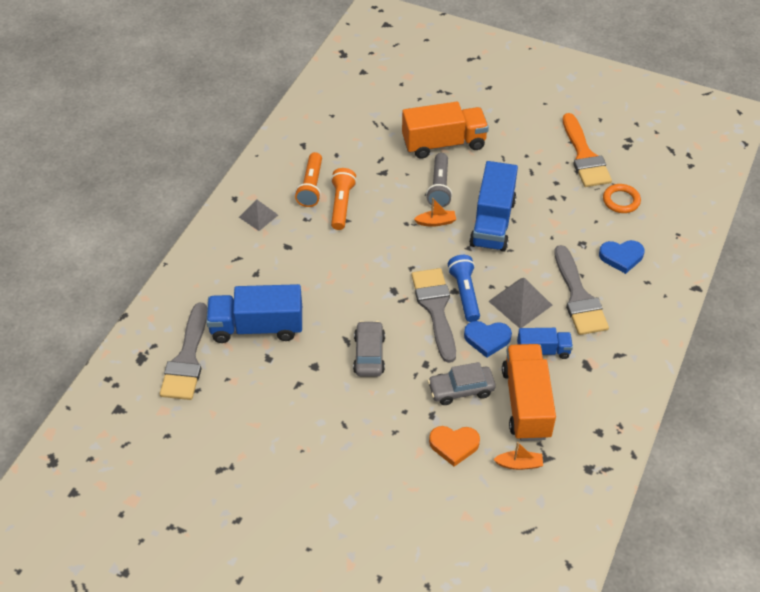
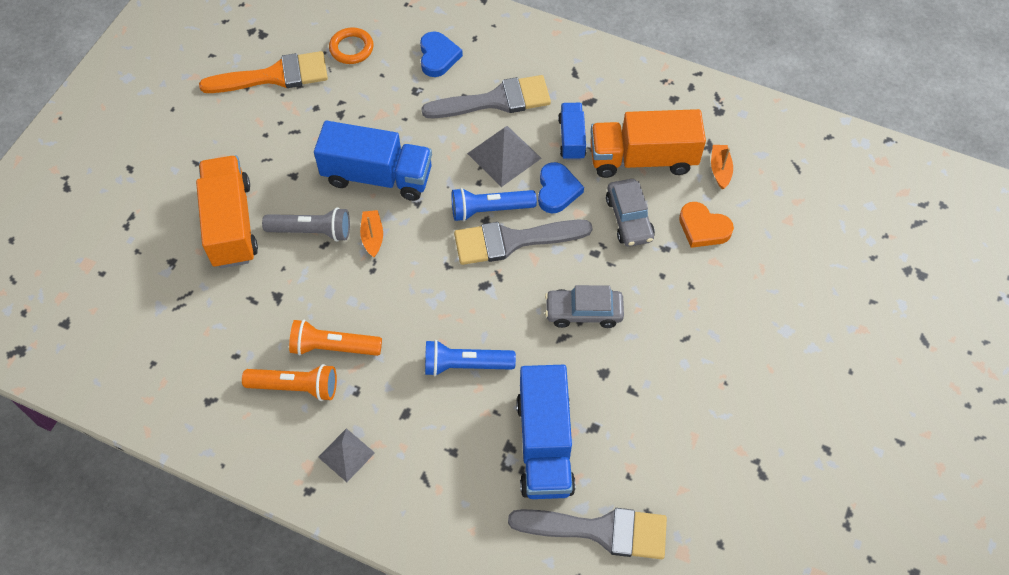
camera: 90 degrees left, 10 degrees up
orange heart [429,426,480,467] -> orange heart turned 120 degrees clockwise [679,202,734,248]
none -> blue flashlight [425,340,516,376]

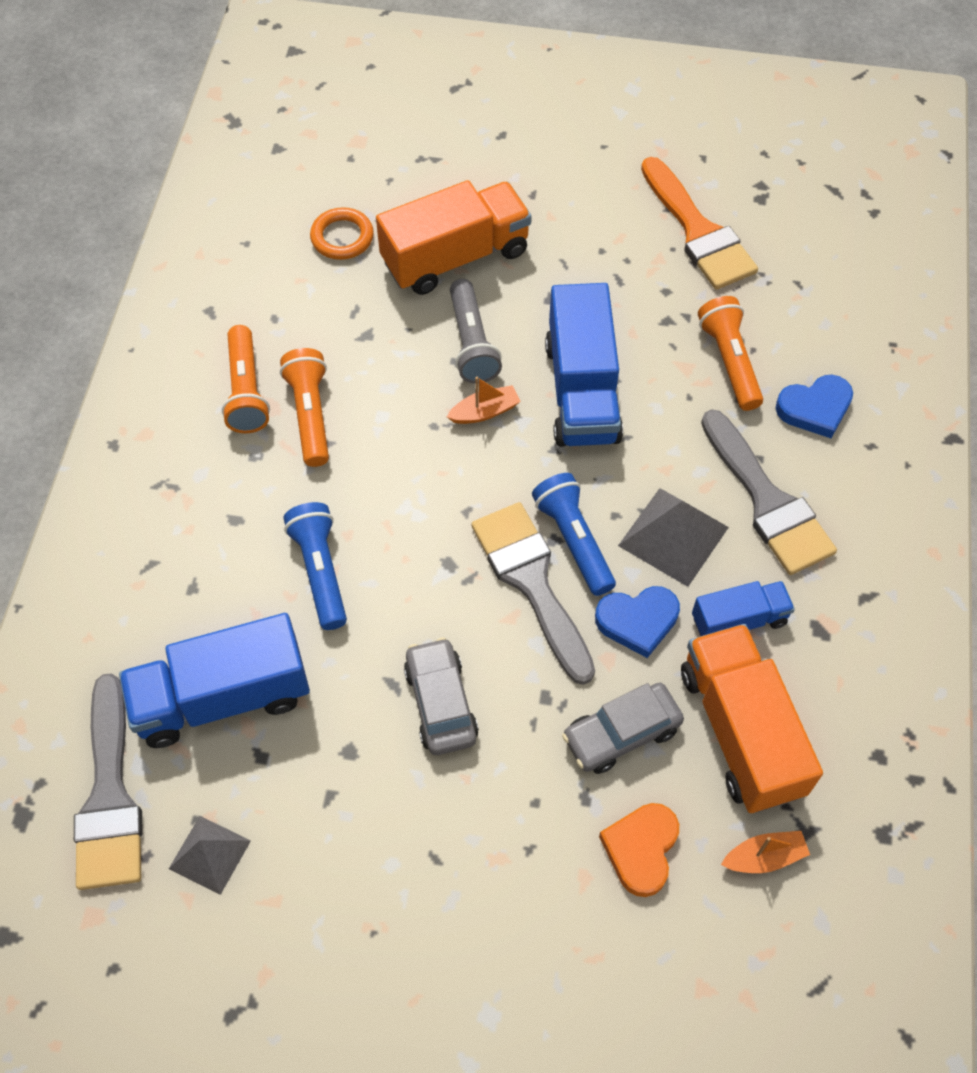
camera: 75 degrees right, 0 degrees up
grey pyramid [318,428,375,482] -> grey pyramid moved to [169,816,251,895]
orange ring [329,27,374,64] -> orange ring moved to [310,207,374,260]
none -> orange flashlight [698,296,763,411]

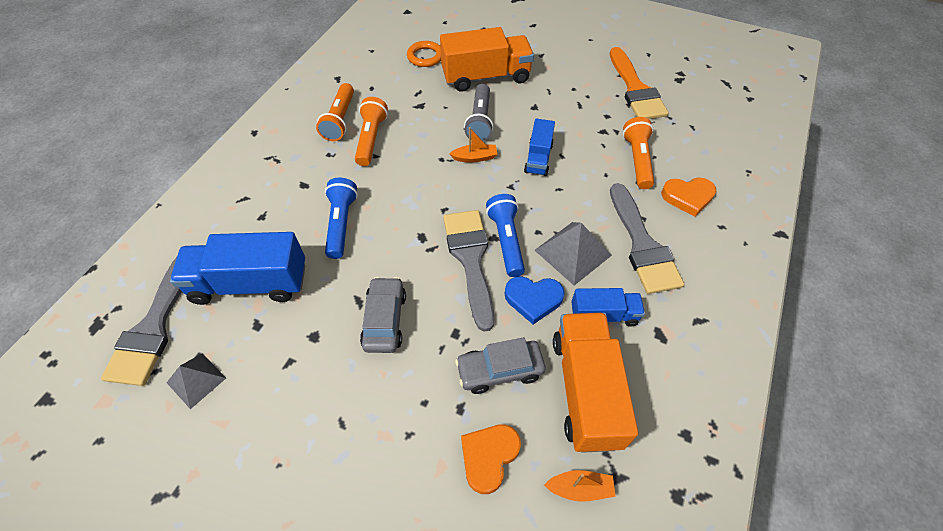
camera: 15 degrees right, 5 degrees down
blue truck [545,283,623,447] -> blue truck [524,118,555,176], size x0.56
blue heart [776,375,853,438] -> orange heart [661,178,716,217]

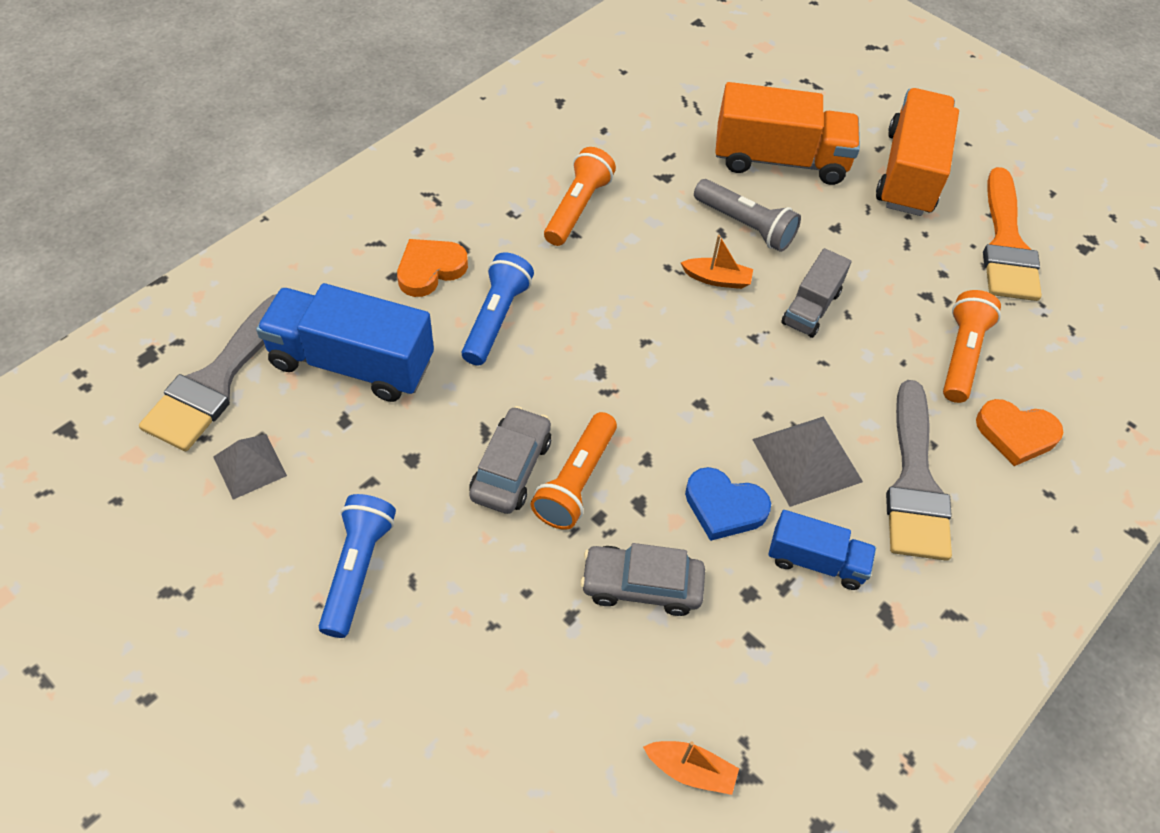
camera: 15 degrees right, 0 degrees up
orange flashlight [316,83,354,141] -> orange flashlight moved to [531,412,617,530]
orange ring [407,41,441,67] -> none
grey brush [443,210,494,332] -> none
orange heart [461,424,521,494] -> orange heart moved to [397,239,468,297]
grey flashlight [464,84,493,141] -> grey flashlight turned 75 degrees counterclockwise [694,179,801,252]
blue flashlight [486,194,525,277] -> blue flashlight moved to [319,494,396,638]
blue truck [524,118,555,176] -> grey truck [781,248,851,338]
orange truck [553,313,638,453] -> orange truck moved to [876,88,959,216]

